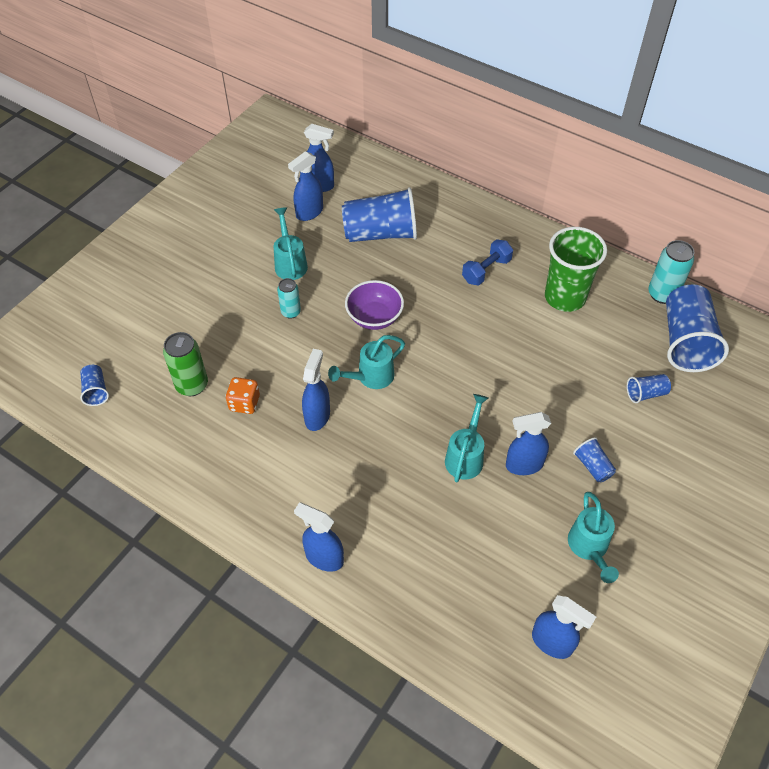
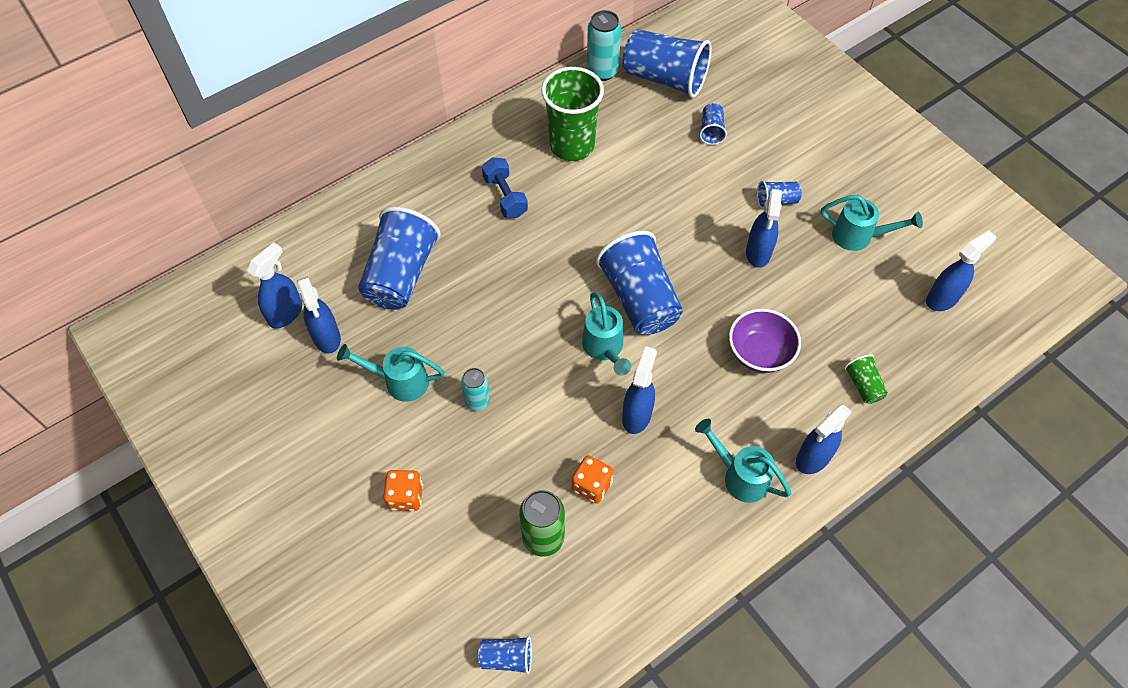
camera: 70 degrees left, 5 degrees up
blue spray bottle [302,349,330,431] -> blue spray bottle turned 75 degrees clockwise [622,346,657,434]
purple bowl [345,280,404,330] -> purple bowl moved to [729,309,801,373]
turquoise watering can [445,394,488,482] -> turquoise watering can moved to [695,419,791,503]
none -> orange dice [383,470,423,511]
none -> blue cup [596,230,683,335]
none -> green cup [844,354,888,404]

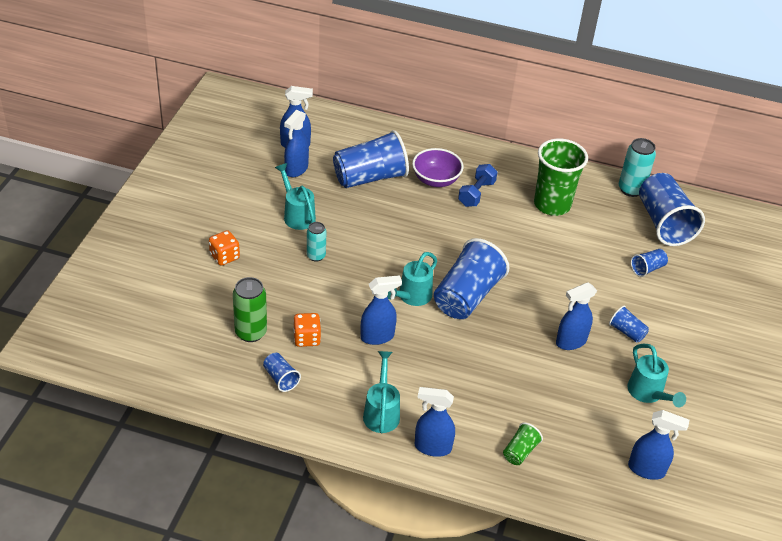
camera: 50 degrees right, 15 degrees down
blue cup [478,636,532,674] -> blue cup moved to [263,353,301,392]
purple bowl [729,309,801,373] -> purple bowl moved to [412,148,463,187]

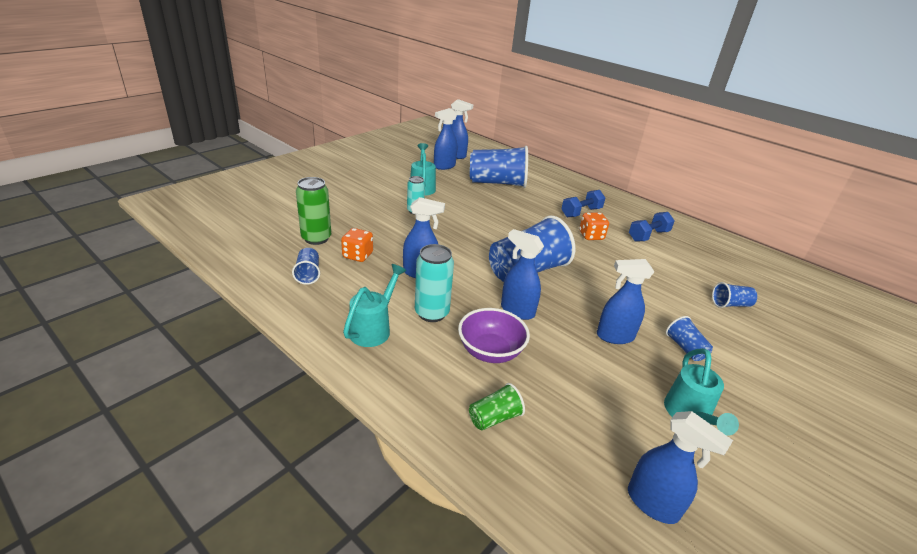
camera: 25 degrees right, 10 degrees down
orange dice [209,230,240,266] -> orange dice moved to [579,212,609,240]
turquoise watering can [387,252,437,306] -> none
purple bowl [412,148,463,187] -> purple bowl moved to [458,308,530,363]
blue spray bottle [415,387,455,457] -> blue spray bottle moved to [501,229,544,320]
green cup [534,138,588,216] -> blue dumbbell [629,212,675,242]
turquoise can [619,138,656,197] -> turquoise can moved to [415,244,454,322]
blue cup [639,173,705,246] -> none

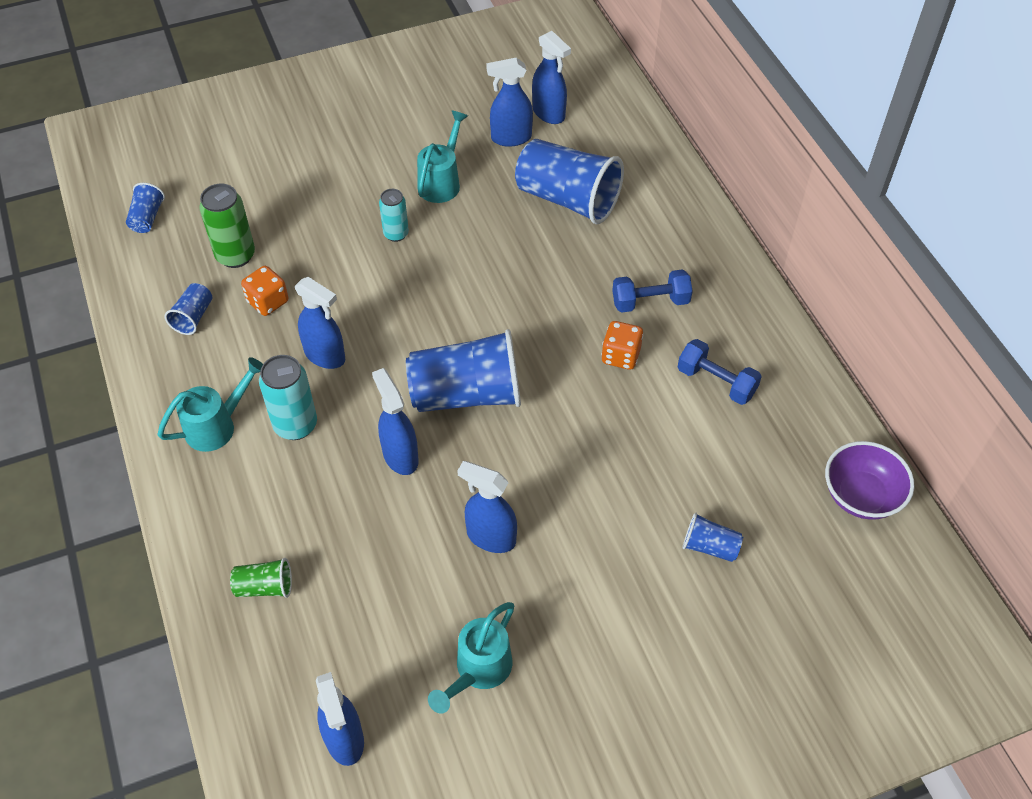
camera: 30 degrees right, 20 degrees up
purple bowl [458,308,530,363] -> purple bowl moved to [825,441,915,520]
blue dumbbell [629,212,675,242] -> blue dumbbell turned 45 degrees clockwise [678,339,762,405]
blue cup [666,316,713,361] -> blue cup moved to [126,183,165,233]

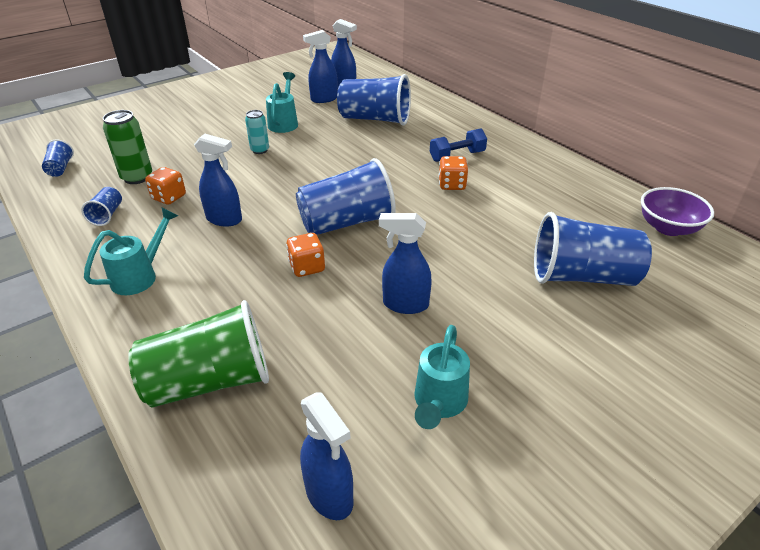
camera: 15 degrees left, 15 degrees down
green cup [230,558,292,598] -> green cup [128,300,269,408], size x2.17
turquoise can [259,355,317,440] -> none
blue spray bottle [372,368,419,475] -> orange dice [286,233,325,277]
blue dumbbell [678,339,762,405] -> none
blue cup [683,512,743,562] -> blue cup [534,212,652,286], size x2.17

